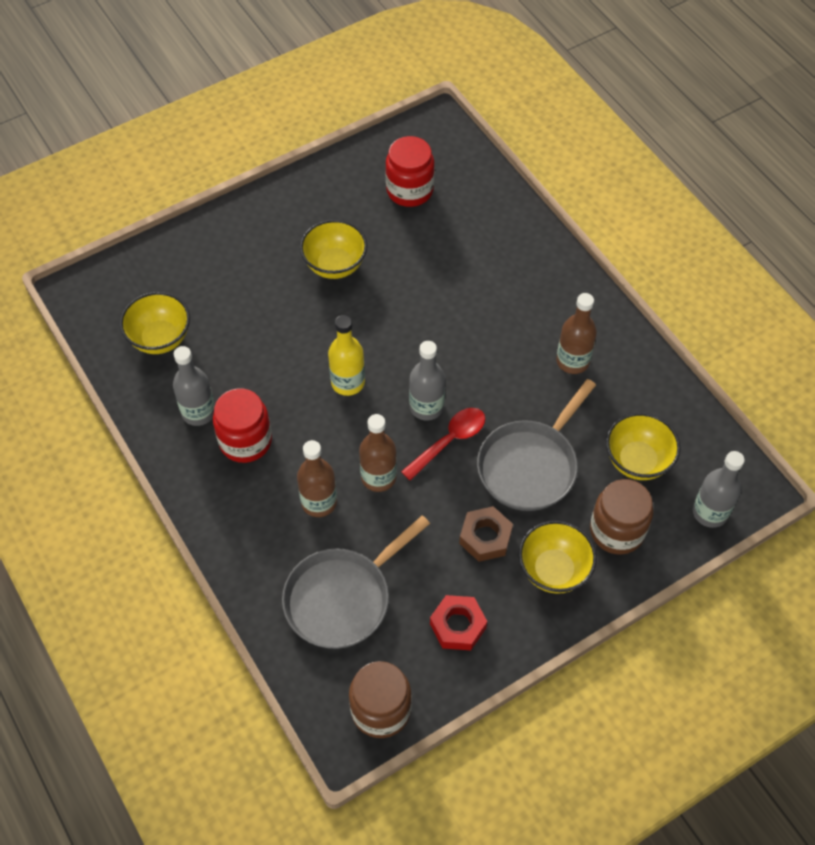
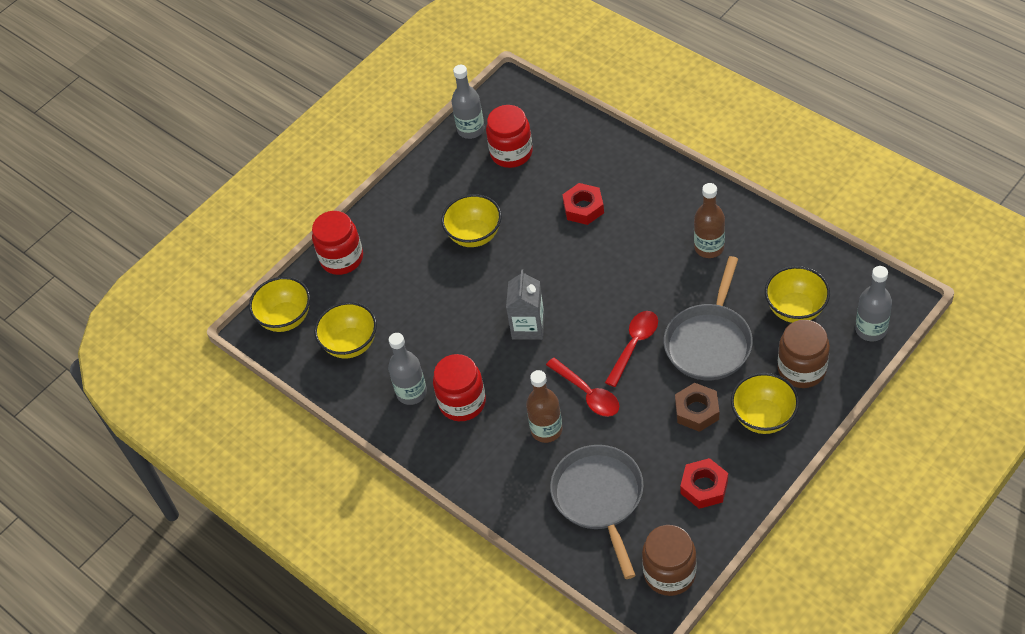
camera: 10 degrees left, 5 degrees down
grey pan [282,515,430,649] -> grey pan turned 135 degrees clockwise [550,445,644,579]
yellow bottle [328,315,365,396] -> grey carton [506,269,545,340]
brown bottle [359,414,397,492] -> red spoon [546,357,619,417]
grey bottle [409,341,445,421] -> grey bottle moved to [452,65,484,139]
none -> yellow bowl [249,277,310,332]
none -> red jar [312,211,363,275]
none -> red nut [562,183,604,225]

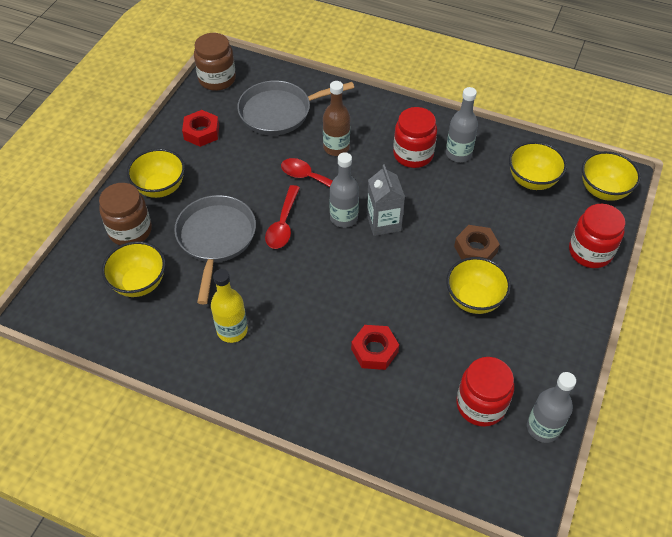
camera: 155 degrees right, 0 degrees up
grey pan [550,445,644,579] -> grey pan turned 105 degrees clockwise [237,80,354,136]
brown nut [675,383,719,432] -> brown nut moved to [454,225,500,260]
brown bottle [694,183,725,258] -> yellow bottle [211,269,248,343]
grey bottle [855,266,892,341] -> grey bottle moved to [330,152,359,228]

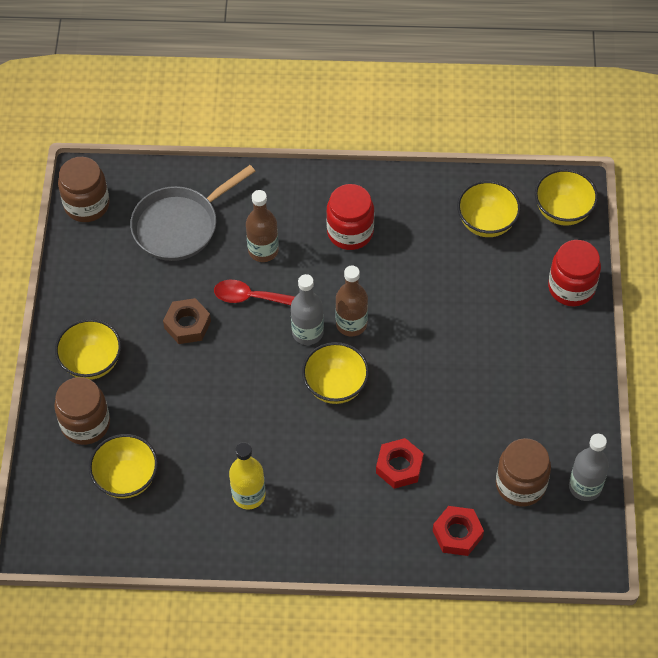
camera: 20 degrees left, 5 degrees up
grey pan [174,195,256,304] -> none
red nut [182,110,219,147] -> red nut moved to [433,506,484,556]
red spoon [265,185,300,249] -> none
grey carton [367,164,405,236] -> brown bottle [335,266,368,336]
grey bottle [446,87,478,162] -> none
yellow bowl [446,257,511,314] -> yellow bowl moved to [302,342,369,404]
brown nut [454,225,500,260] -> brown nut moved to [163,298,211,344]
red jar [456,357,514,427] -> brown jar [496,438,551,507]

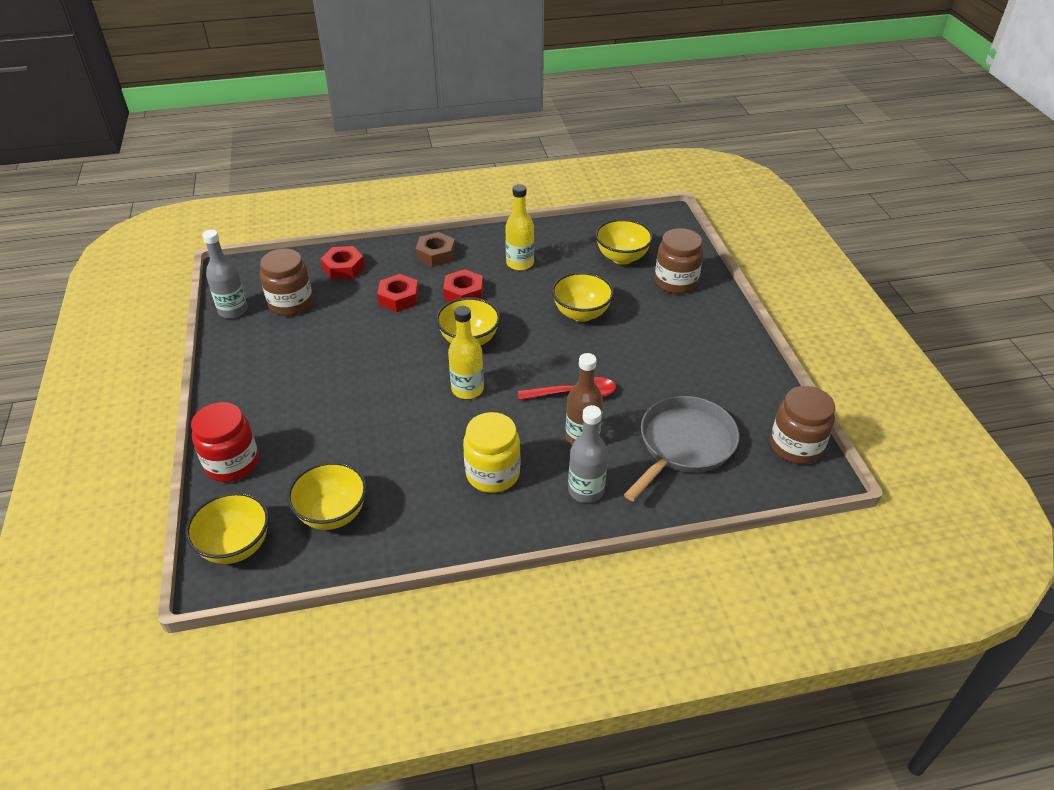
camera: 165 degrees right, 15 degrees down
yellow bowl [55,319,121,380] -> yellow bowl moved to [552,272,614,322]
brown nut [163,298,211,344] -> brown nut moved to [416,232,455,267]
grey bottle [291,274,324,345] -> grey bottle moved to [568,405,608,503]
red jar [326,184,374,250] -> yellow jar [463,412,520,493]
brown bottle [335,266,368,336] -> yellow bottle [448,306,484,399]
none -> red nut [443,269,483,302]

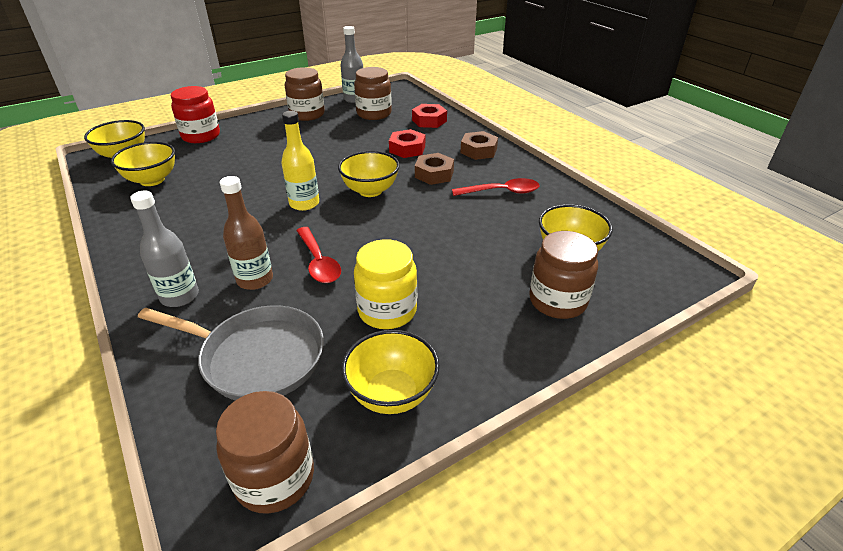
camera: 70 degrees right, 5 degrees down
red nut [443,269,483,302] -> brown nut [415,153,454,185]
yellow jar [463,412,520,493] -> yellow jar moved to [354,239,417,329]
yellow bottle [505,184,534,271] -> red spoon [452,178,540,196]
yellow bowl [552,272,614,322] -> yellow bowl moved to [341,330,440,414]
none -> brown jar [285,67,325,121]

